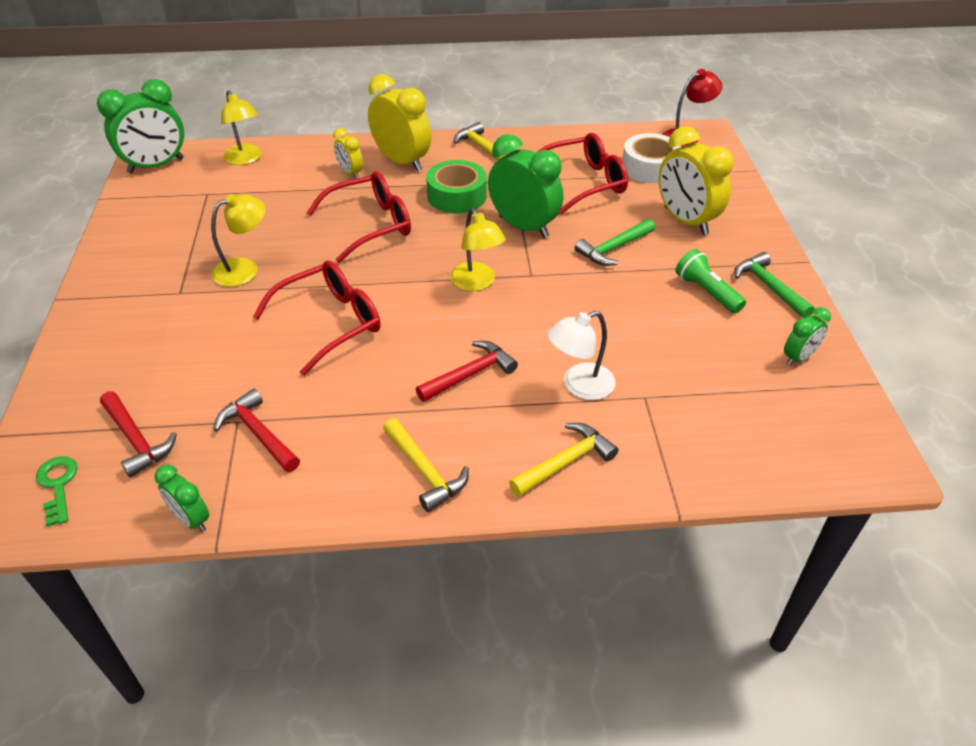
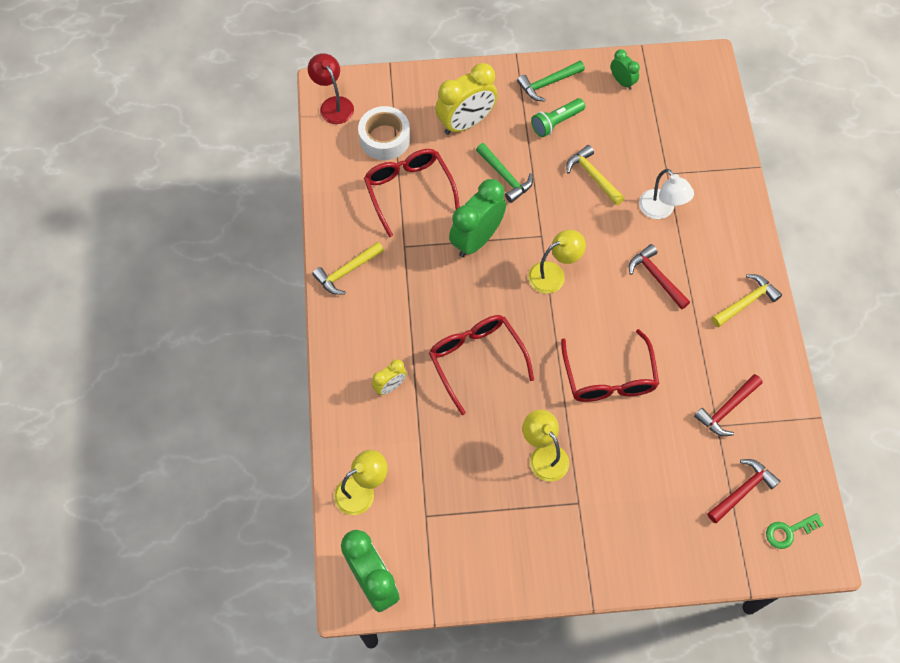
camera: 90 degrees left, 20 degrees up
green clock [155,465,209,532] -> none
red glasses [253,260,381,376] -> red glasses turned 150 degrees counterclockwise [561,329,659,402]
yellow clock [368,74,431,172] -> none
green tape [426,160,487,213] -> none
yellow hammer [509,423,618,497] -> yellow hammer moved to [566,145,625,205]

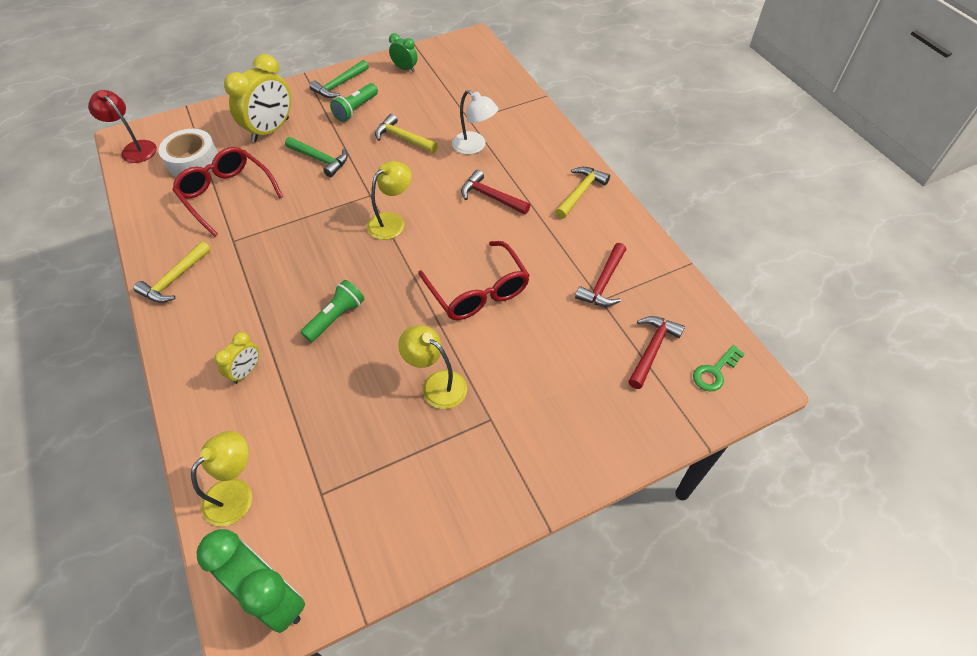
camera: 20 degrees left, 10 degrees down
red glasses [429,315,534,415] -> green flashlight [301,280,365,342]
green clock [449,179,506,257] -> none

